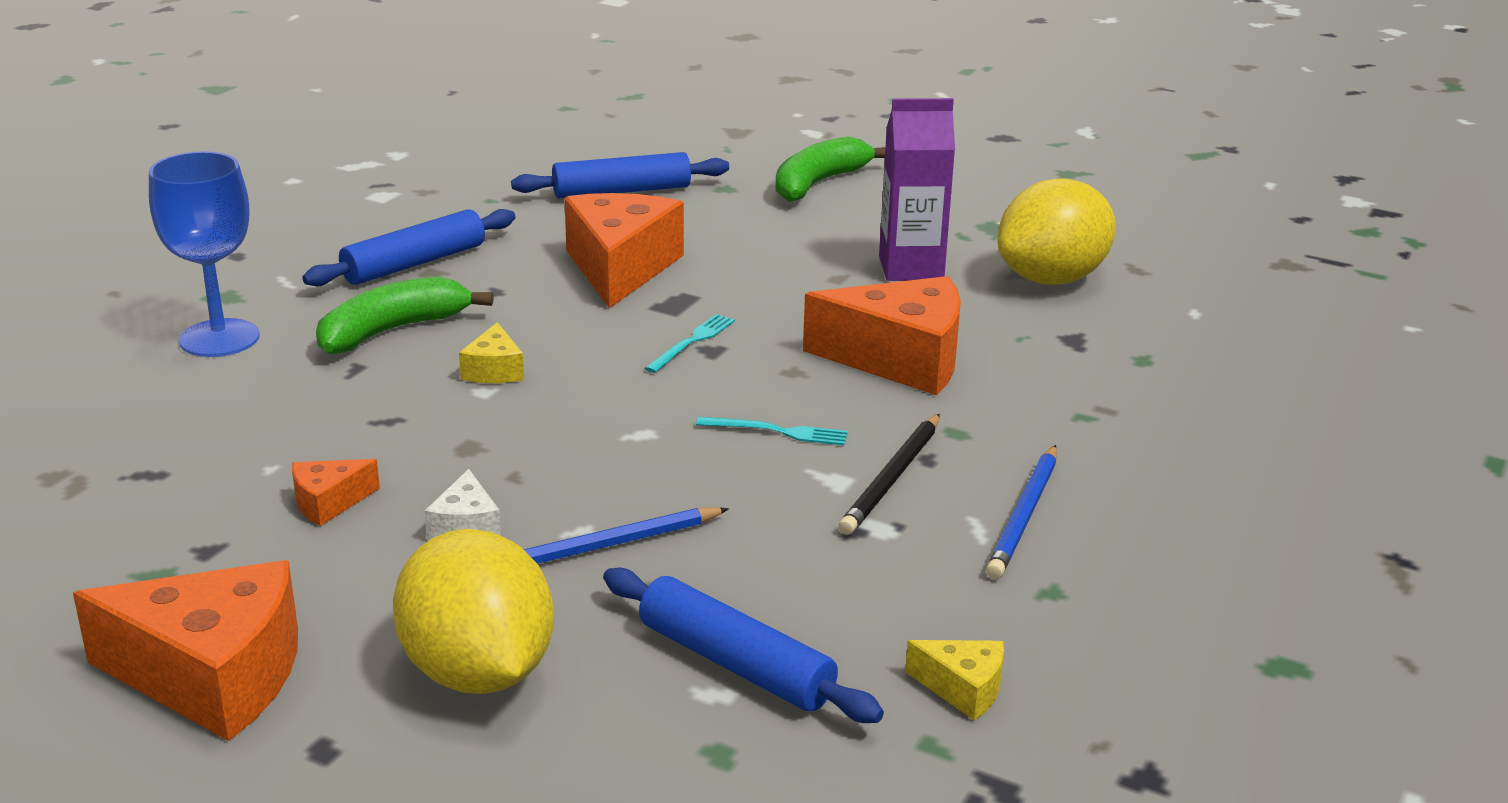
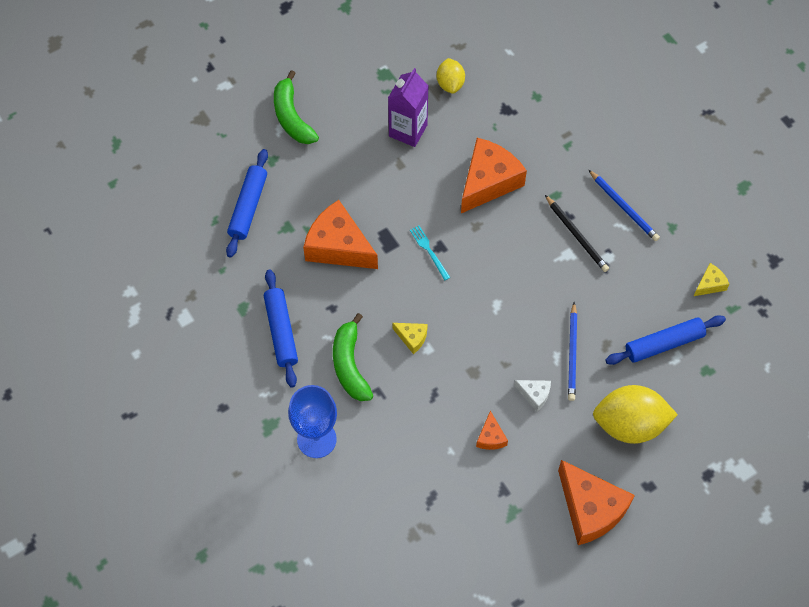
camera: 60 degrees left, 35 degrees up
orange cheese [73,560,298,741] -> orange cheese turned 105 degrees clockwise [558,460,635,545]
turquoise fork [696,417,848,445] -> none
yellow lemon [998,178,1116,285] -> yellow lemon [437,58,465,94], size x0.56

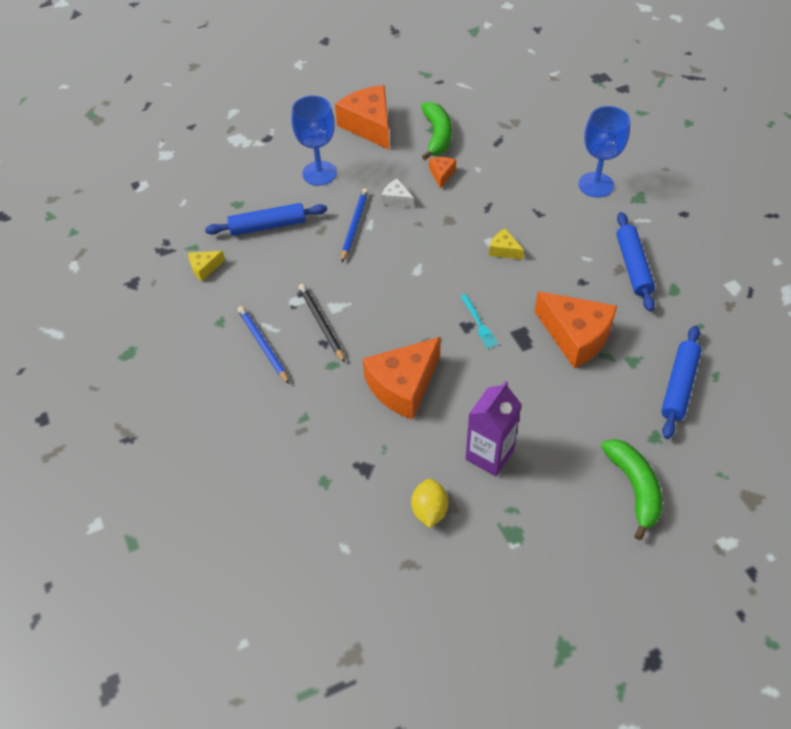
camera: 170 degrees left, 10 degrees down
green banana [333,313,373,401] -> green banana moved to [421,102,452,161]
yellow lemon [593,385,678,444] -> blue goblet [292,95,337,186]

